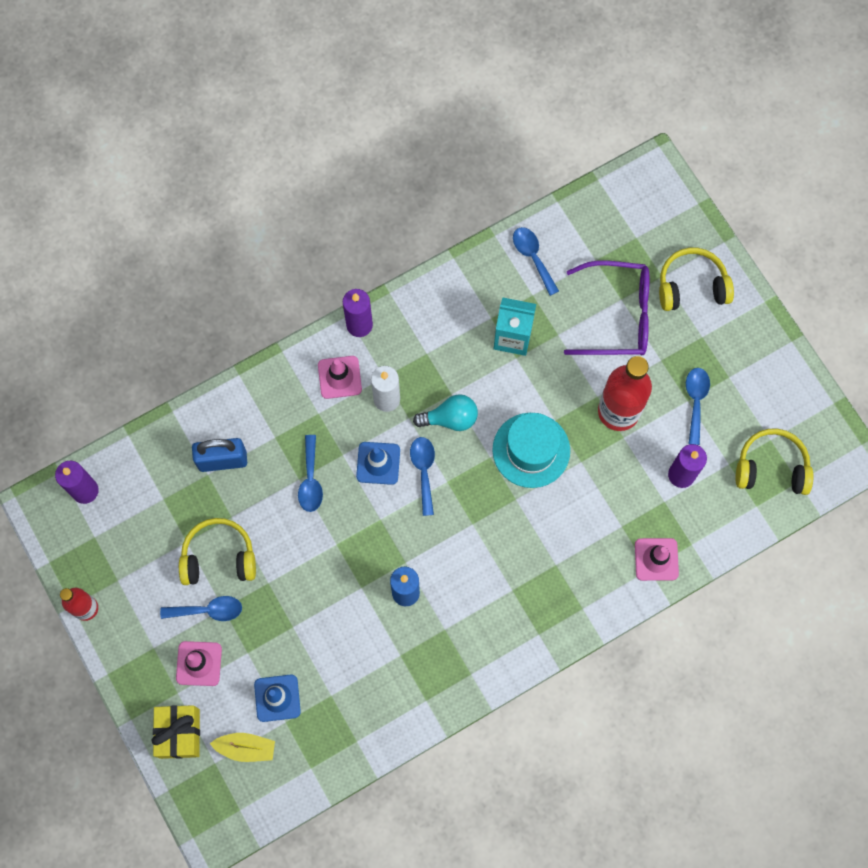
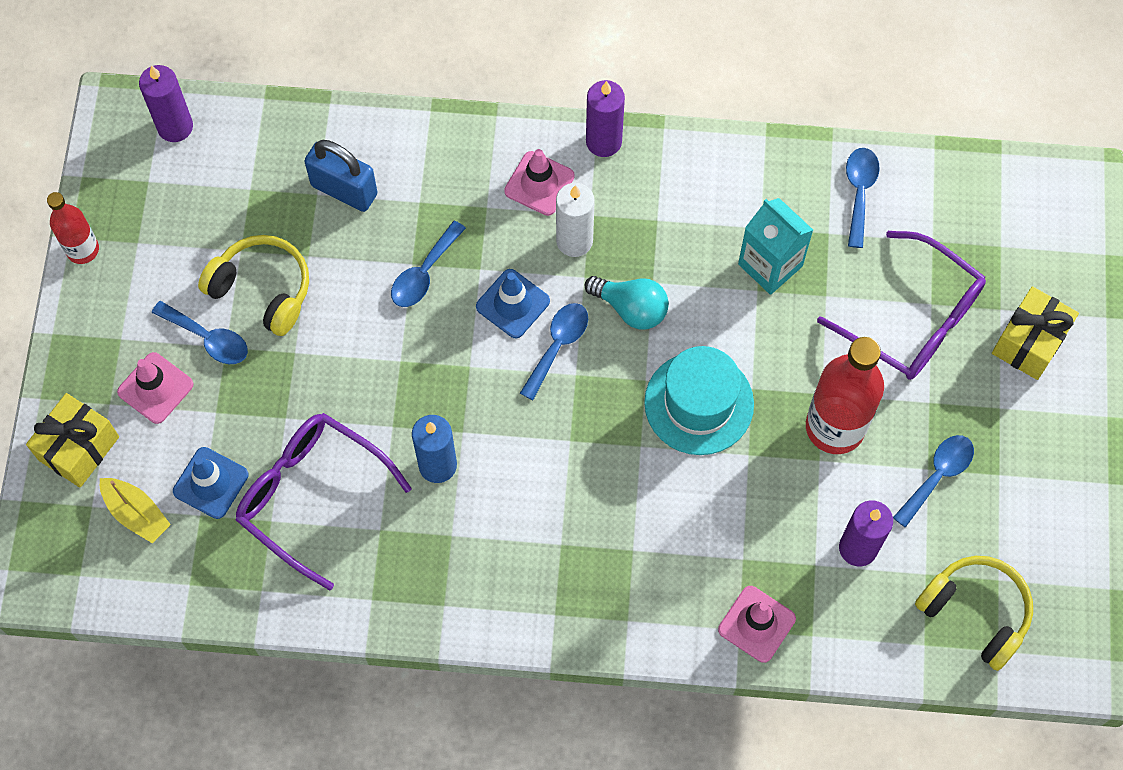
camera: 35 degrees right, 5 degrees down
yellow headphones [659,248,734,311] -> yellow gift [992,286,1079,380]
none -> purple glasses [236,413,412,591]

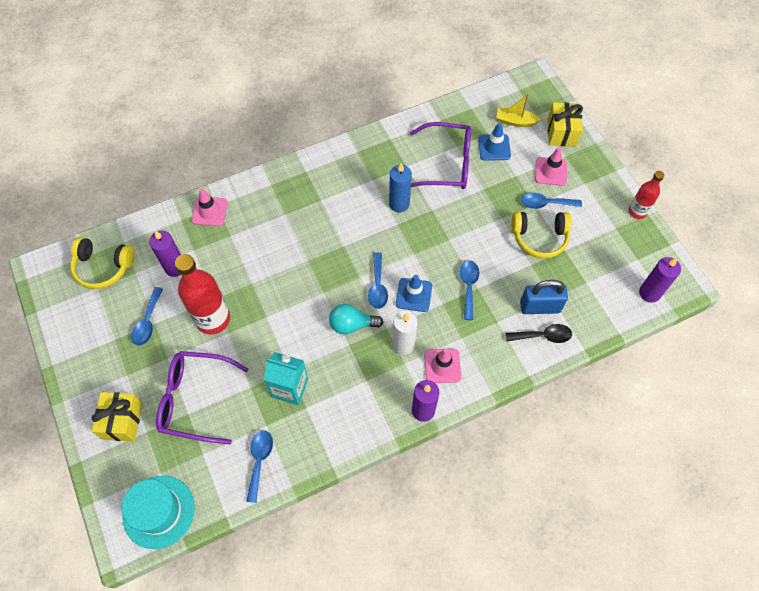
camera: 150 degrees right, 5 degrees down
turquoise hat [644,346,754,455] -> turquoise hat moved to [122,476,195,549]
blue spoon [846,148,880,248] -> blue spoon turned 150 degrees counterclockwise [246,430,273,503]
none -> black spoon [505,324,572,343]

